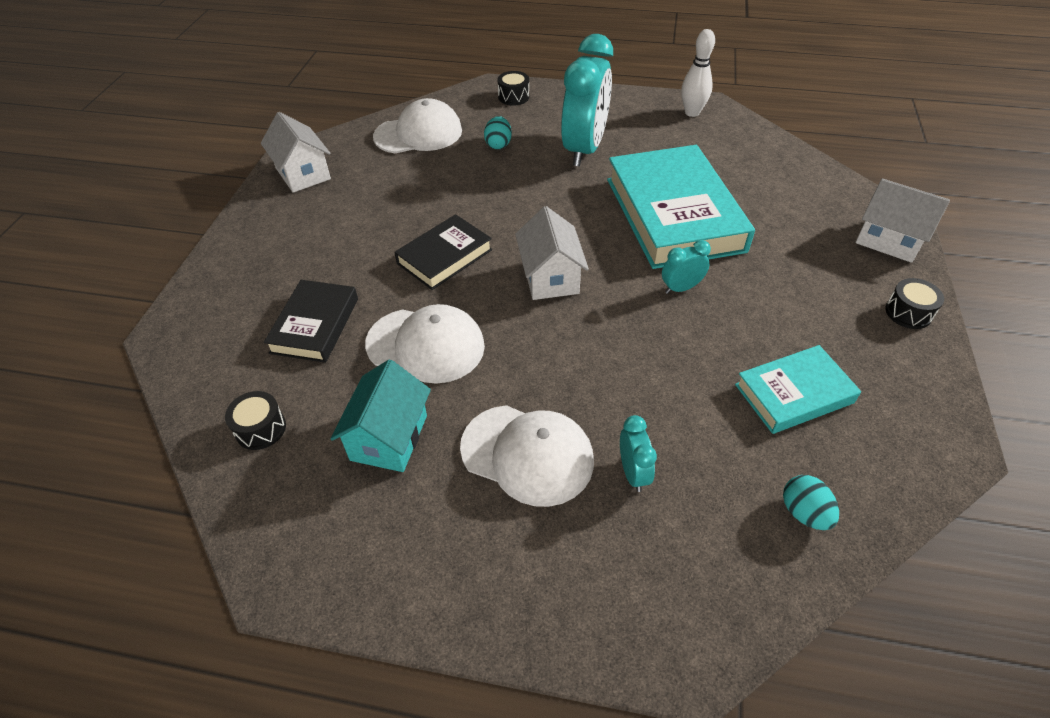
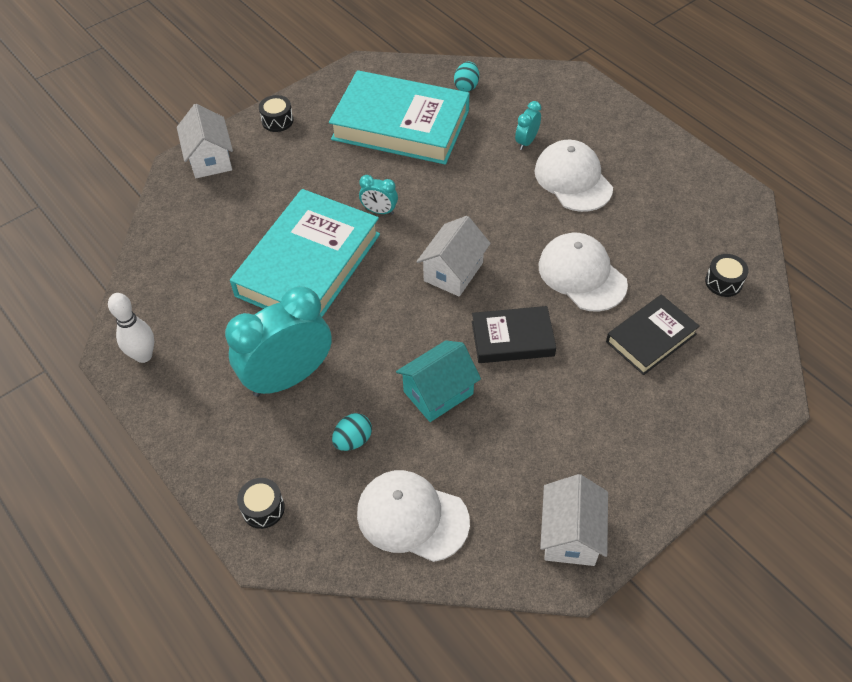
camera: 140 degrees left, 5 degrees up
turquoise house [330,360,431,472] -> turquoise house moved to [396,340,481,422]
turquoise book [735,345,861,434] -> turquoise book [329,70,470,165], size x1.86

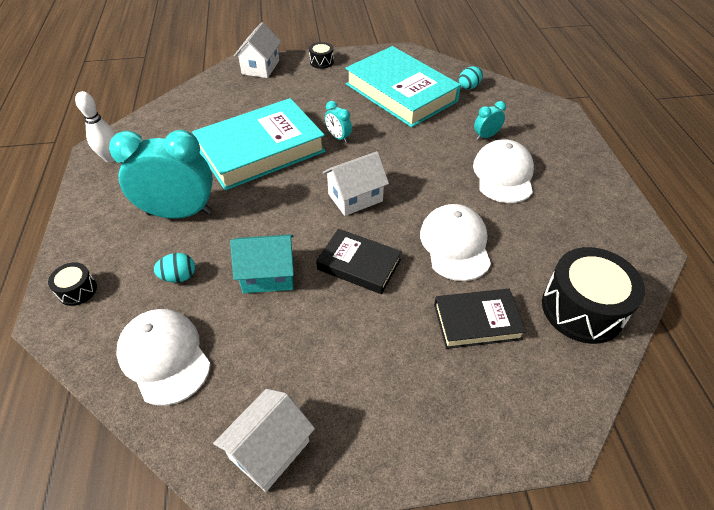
camera: 30 degrees right, 5 degrees down
black drum [705,254,748,297] -> black drum [542,247,645,344], size x2.11

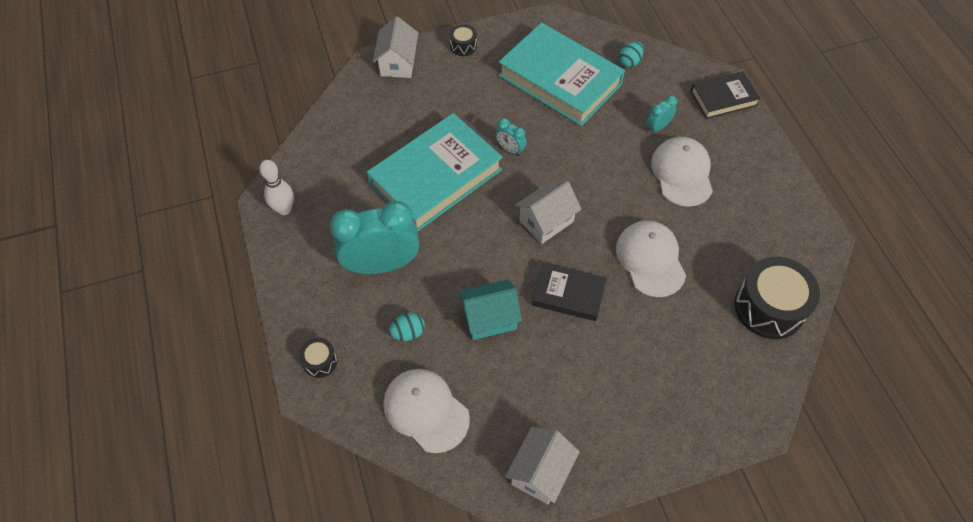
camera: 10 degrees left, 10 degrees up
black book [434,289,526,349] -> black book moved to [690,71,761,119]

